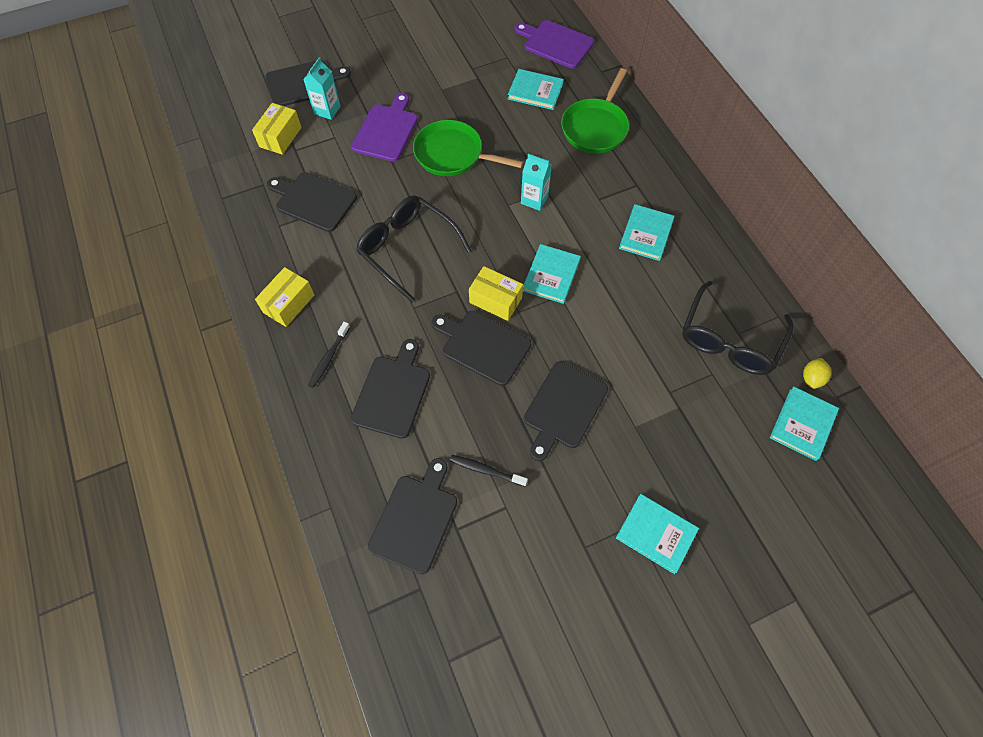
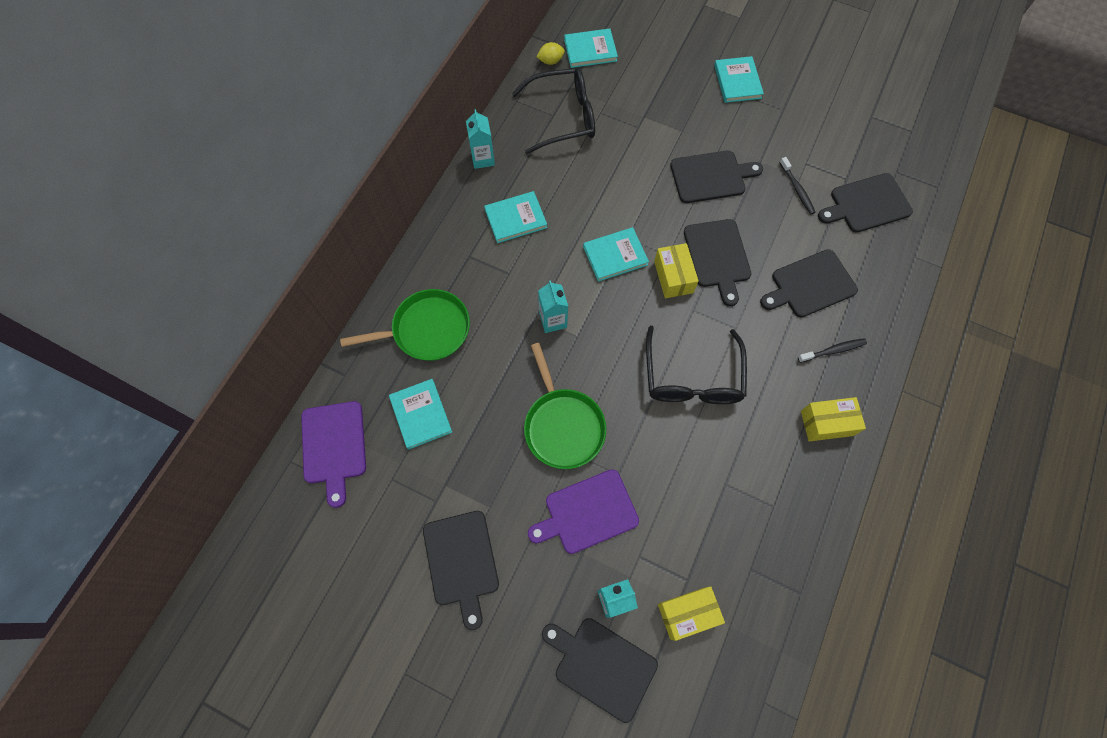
camera: 130 degrees left, 5 degrees up
black cutting board [267,172,357,232] -> black cutting board moved to [423,511,499,630]
none -> turquoise carton [466,109,495,169]

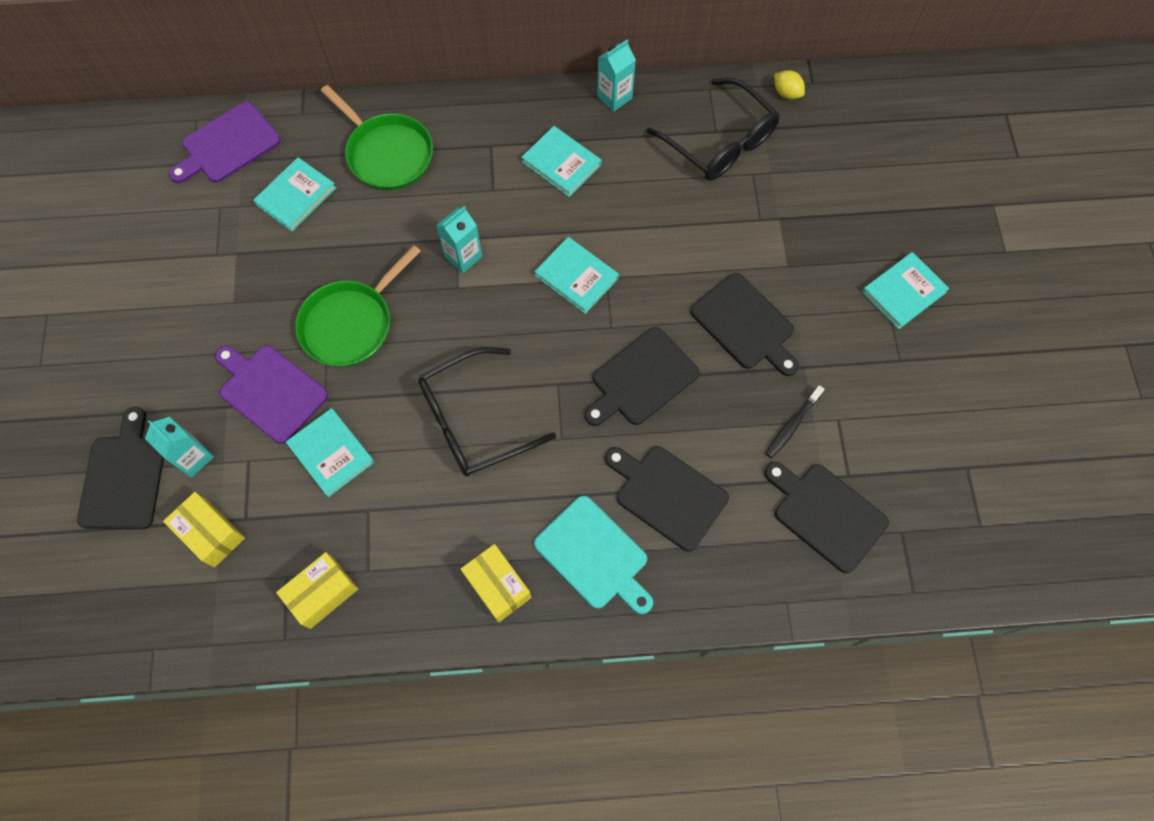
camera: 60 degrees right, 0 degrees up
black cutting board [423,511,499,630] -> none
turquoise book [564,28,618,68] -> turquoise book moved to [286,408,374,497]
yellow box [654,243,699,298] -> yellow box moved to [276,552,358,629]
black toothbrush [798,338,867,363] -> turquoise cutting board [534,496,653,614]

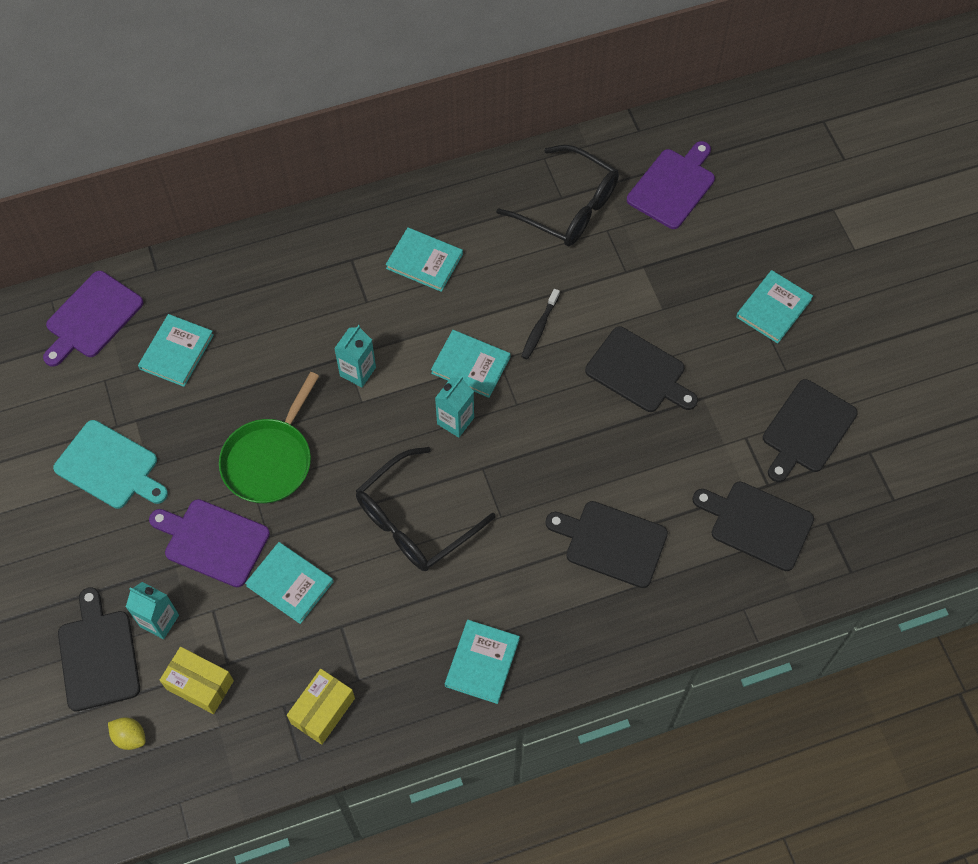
camera: 15 degrees left, 5 degrees down
green pan [321,85,433,190] -> none
yellow box [461,544,532,623] -> turquoise book [445,620,520,704]
turquoise cutting board [534,496,653,614] -> turquoise cutting board moved to [53,420,168,509]
black cutting board [584,327,699,426] -> black cutting board moved to [763,379,858,482]
turquoise carton [597,39,636,112] -> turquoise carton moved to [435,376,474,438]
black toothbrush [765,385,825,458] -> black toothbrush moved to [521,289,560,359]
yellow lemon [774,70,805,99] -> yellow lemon moved to [108,717,146,750]
none -> purple cutting board [627,141,715,229]

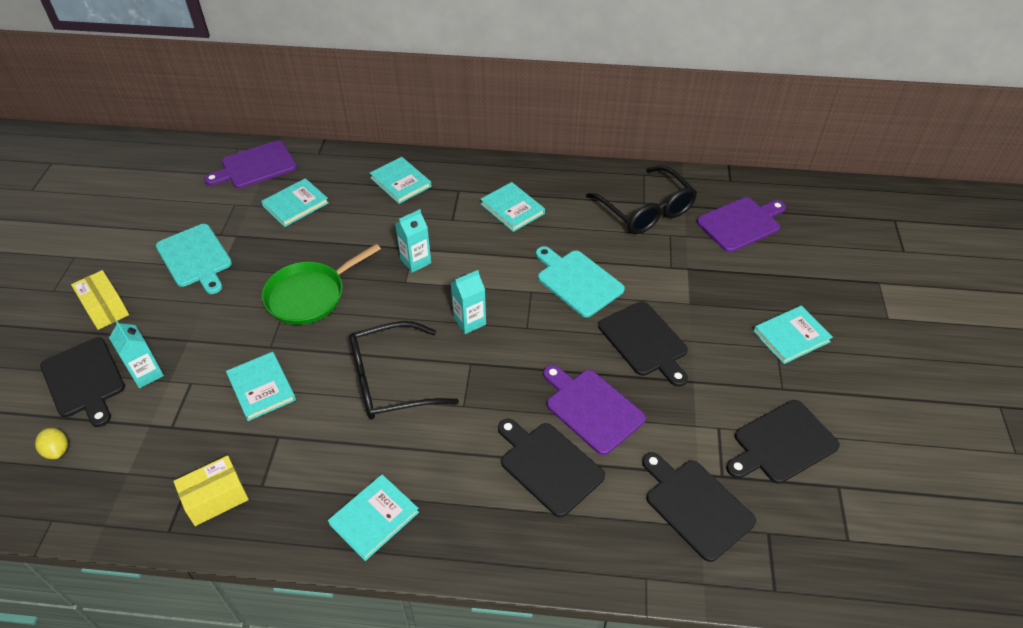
camera: 25 degrees right, 15 degrees down
black cutting board [58,587,140,711] -> black cutting board turned 135 degrees clockwise [40,337,125,427]
purple cutting board [149,499,270,587] -> purple cutting board moved to [543,365,646,455]
yellow box [159,647,234,714] -> yellow box moved to [71,270,129,330]
turquoise book [431,330,510,398] -> turquoise book moved to [370,157,431,204]
black toothbrush [521,289,560,359] -> turquoise cutting board [536,246,625,317]

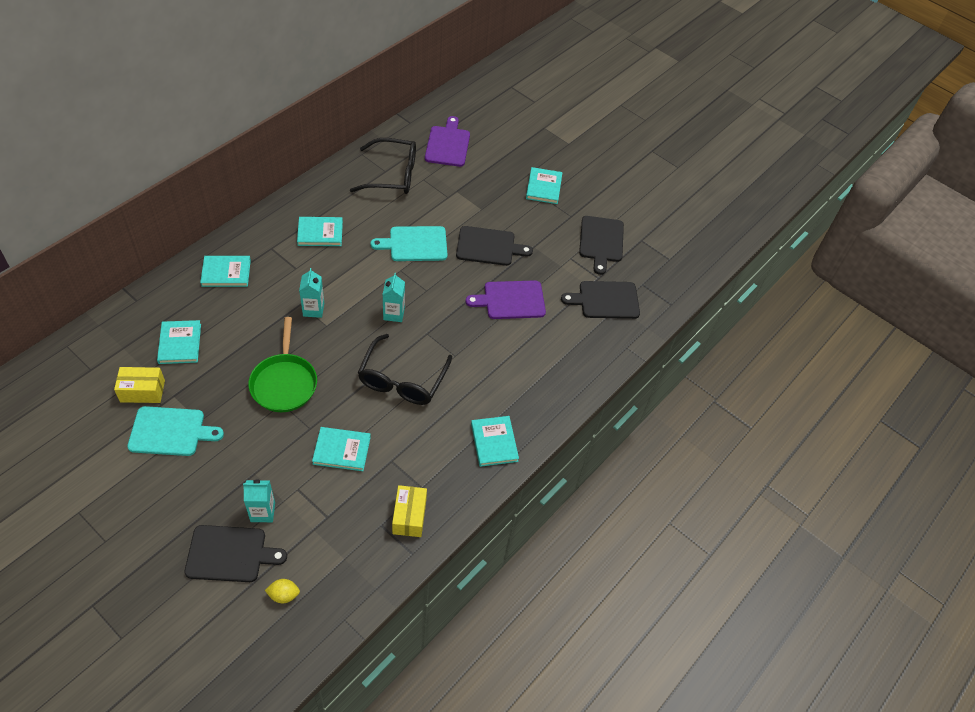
camera: 60 degrees left, 5 degrees up
yellow box [71,270,129,330] -> yellow box moved to [114,367,165,403]
purple cutting board [204,140,297,189] -> none
black cutting board [498,419,605,517] -> none

